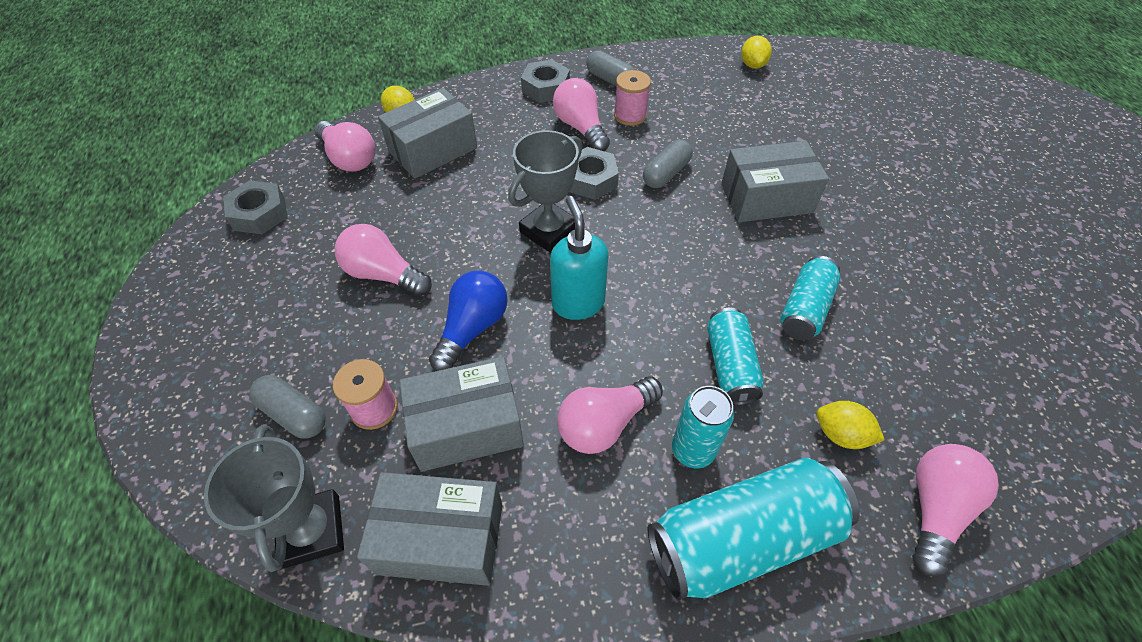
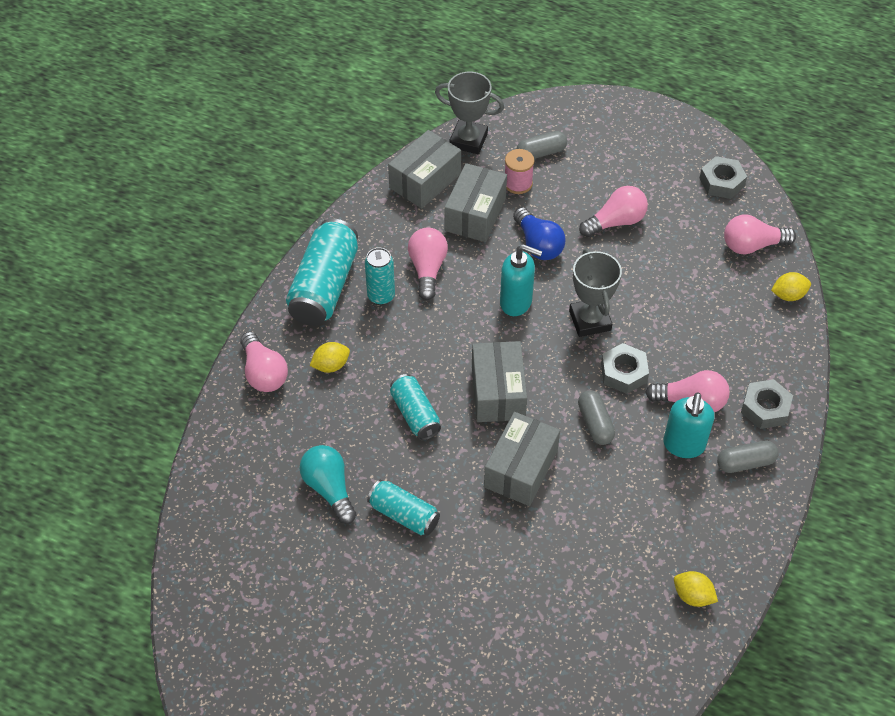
camera: 125 degrees right, 0 degrees up
grey box [378,88,477,179] -> grey box moved to [472,341,527,422]
pink spool [614,70,651,126] -> turquoise soap dispenser [663,393,714,458]
turquoise can [707,308,764,405] -> turquoise can moved to [367,480,440,535]
none -> turquoise light bulb [299,445,356,524]

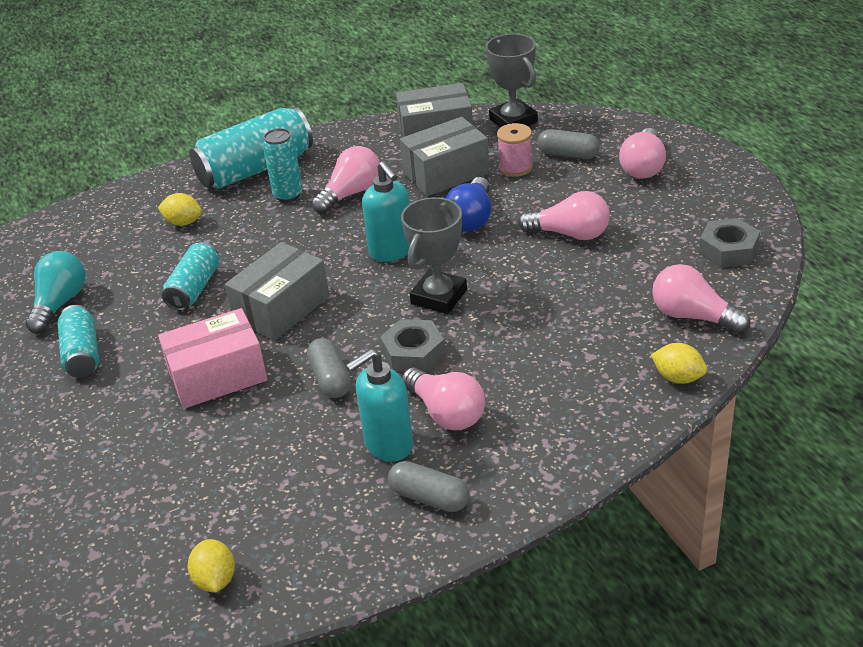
camera: 45 degrees right, 15 degrees down
pink light bulb [240,332,288,392] -> pink light bulb moved to [619,128,666,179]
grey box [484,412,560,506] -> pink box [158,308,268,409]
grey capsule [578,390,615,445] -> grey capsule turned 45 degrees counterclockwise [307,338,351,398]
grey nut [741,379,793,429] -> none

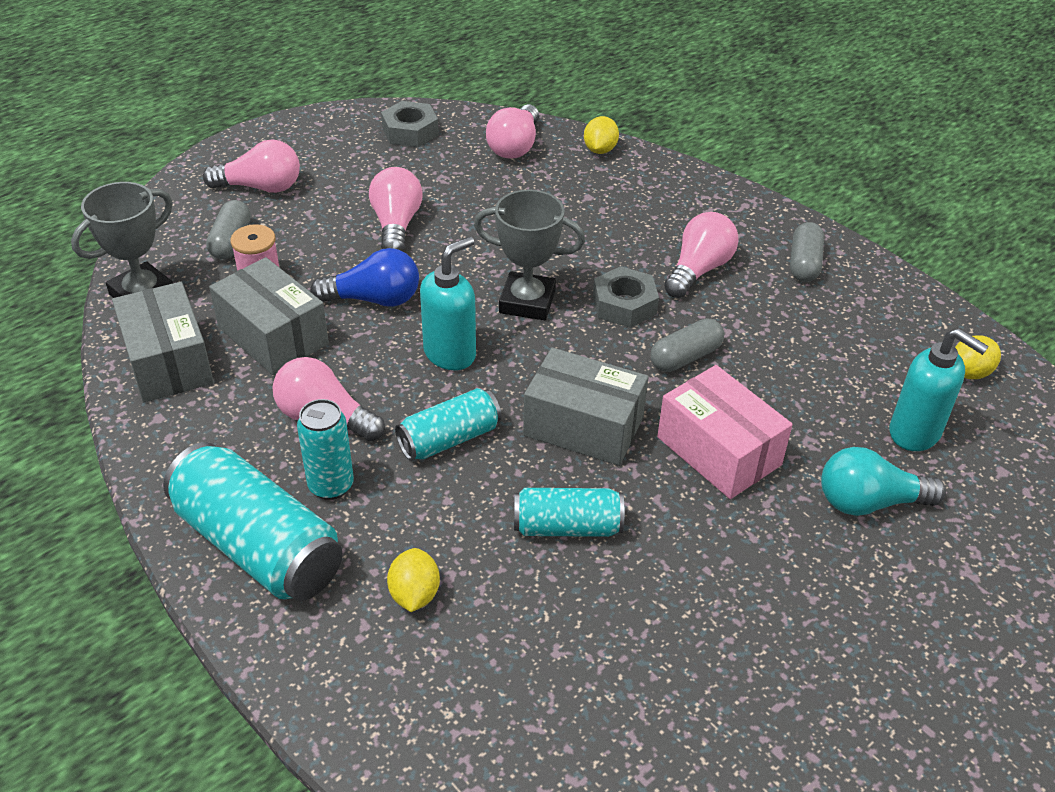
camera: 110 degrees left, 5 degrees up
turquoise light bulb [25,251,86,334] -> turquoise light bulb moved to [821,447,946,516]
turquoise can [58,305,99,378] -> turquoise can moved to [395,388,501,461]
turquoise soap dispenser [346,349,413,462] -> turquoise soap dispenser moved to [890,328,989,451]

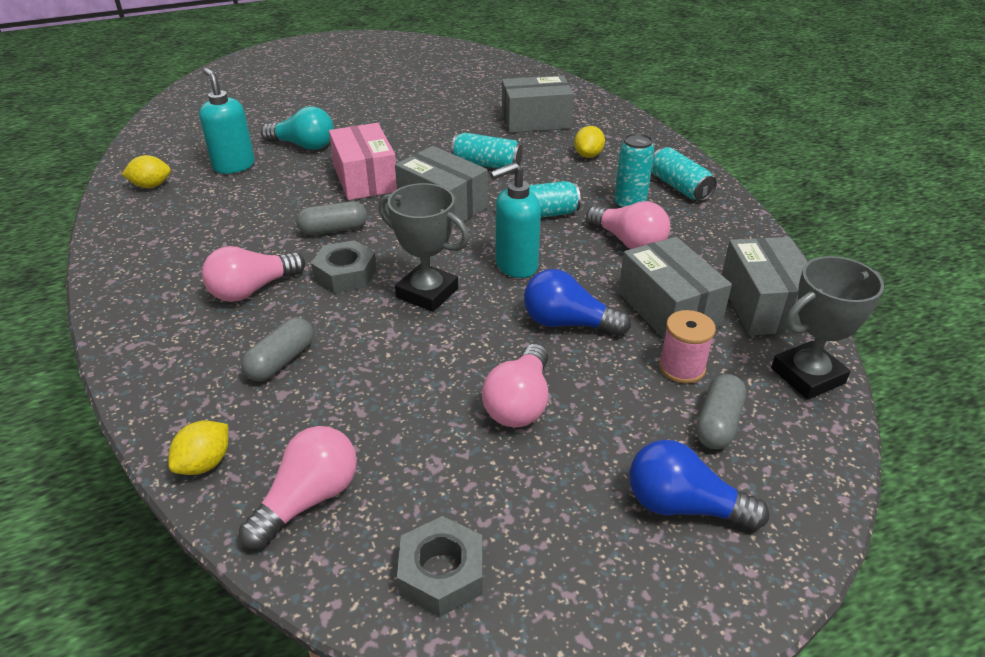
camera: 160 degrees left, 5 degrees down
turquoise can [163,442,343,601] -> turquoise can [652,147,717,201], size x0.58
pink light bulb [203,139,300,193] -> blue light bulb [629,440,769,530]
grey capsule [790,222,824,282] -> grey capsule moved to [241,317,314,381]
none -> grey box [502,75,574,133]

